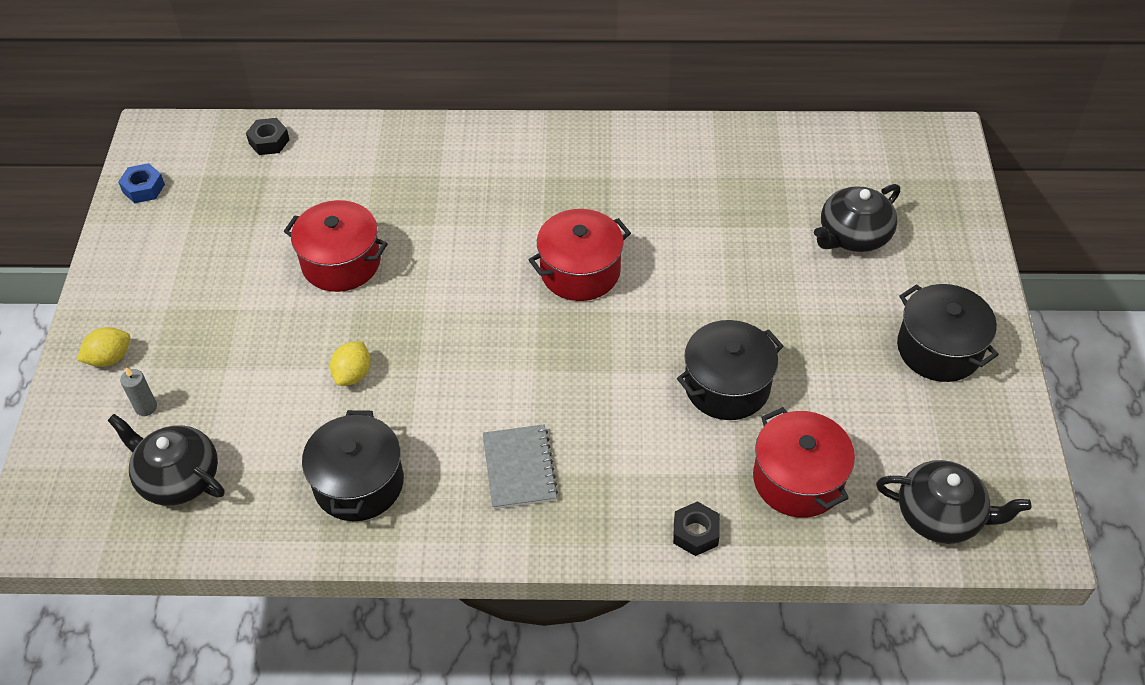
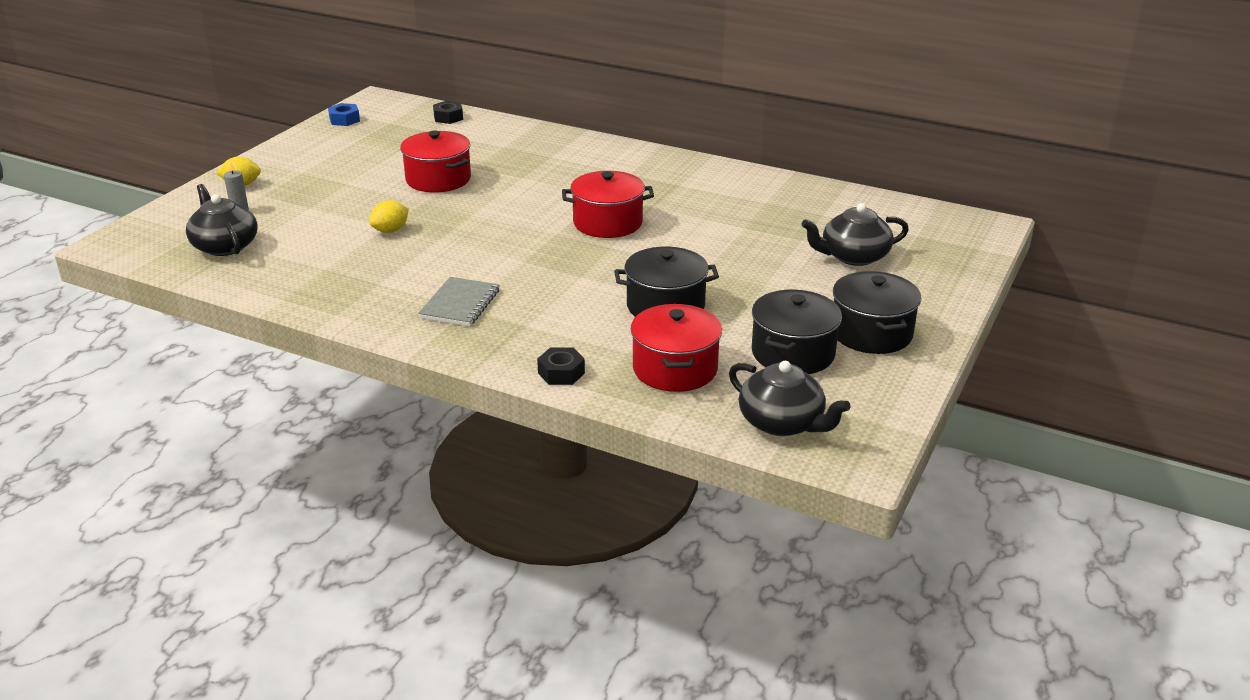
camera: 25 degrees right, 20 degrees down
black pot [302,410,404,521] -> black pot moved to [752,290,842,374]

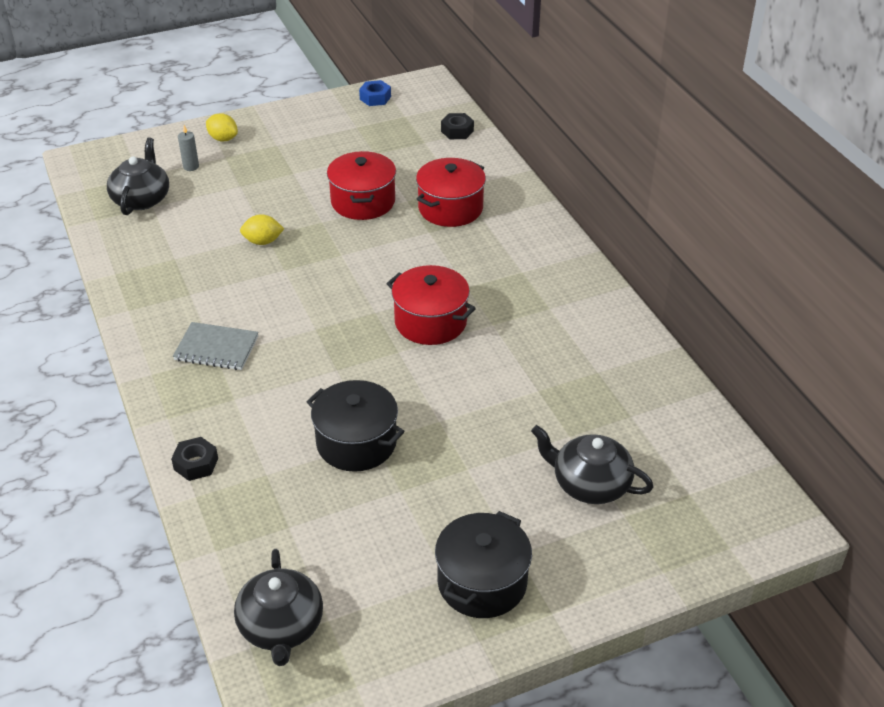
camera: 40 degrees right, 10 degrees up
grey notebook [418,277,499,326] -> grey notebook turned 45 degrees clockwise [173,322,259,370]
red pot [630,304,722,392] -> red pot moved to [416,158,486,227]
black pot [752,290,842,374] -> none

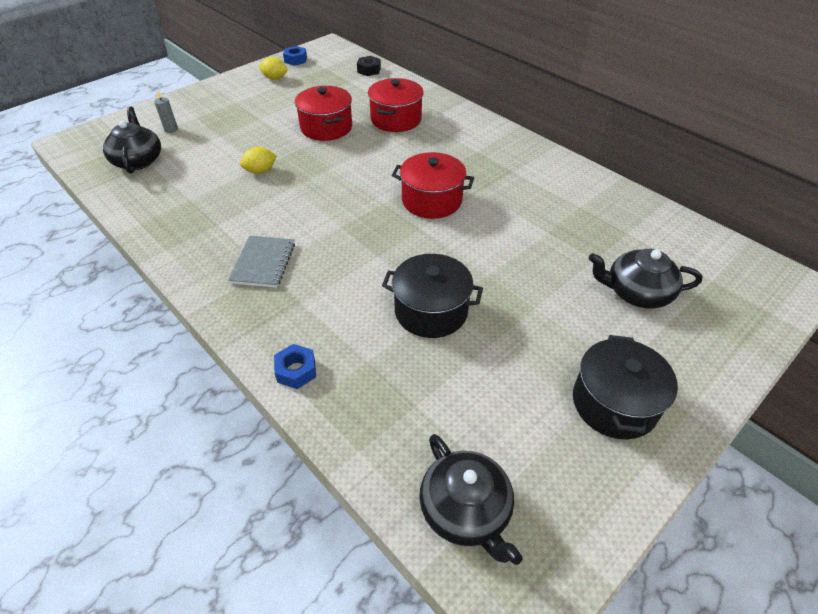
camera: 20 degrees left, 5 degrees up
black nut [171,437,218,481] -> blue nut [274,344,316,389]
grey notebook [173,322,259,370] -> grey notebook turned 75 degrees counterclockwise [228,236,295,288]
yellow lemon [206,113,238,142] -> yellow lemon moved to [259,57,287,80]

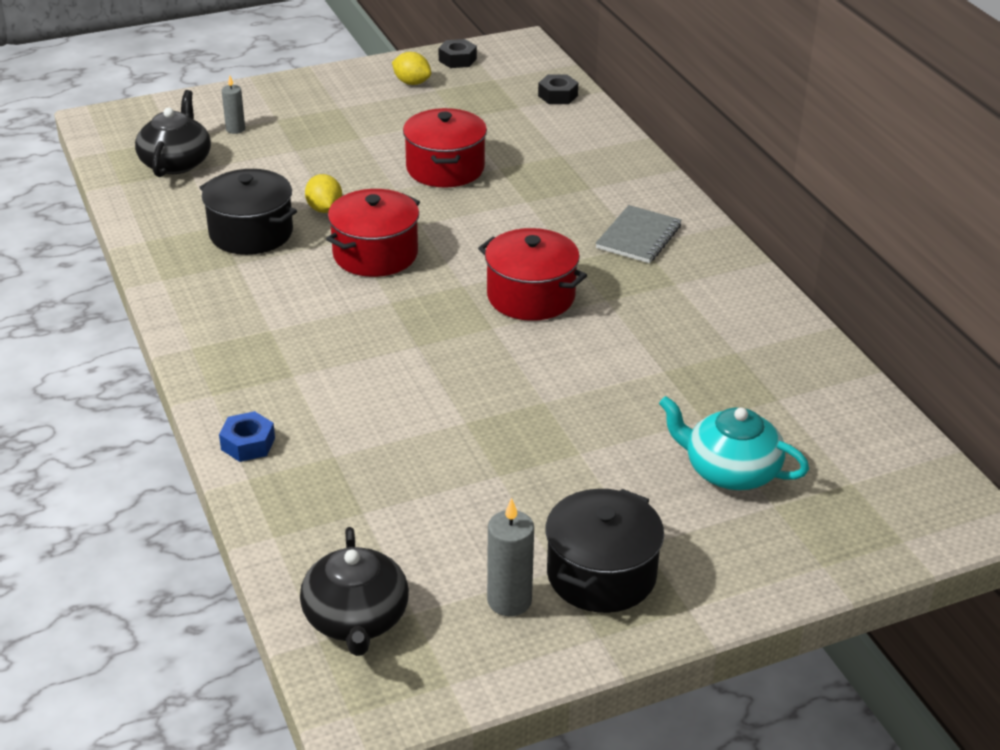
camera: 20 degrees right, 10 degrees down
grey notebook [228,236,295,288] -> grey notebook moved to [596,205,682,263]
yellow lemon [240,147,277,174] -> yellow lemon turned 75 degrees clockwise [305,174,342,213]
blue nut [283,46,307,66] -> black nut [439,39,477,68]
red pot [368,78,424,132] -> red pot moved to [326,189,420,277]
black pot [382,254,483,338] -> black pot moved to [199,169,297,255]
black teapot [589,249,702,308] -> turquoise teapot [659,396,809,490]
none -> grey candle [487,498,534,616]

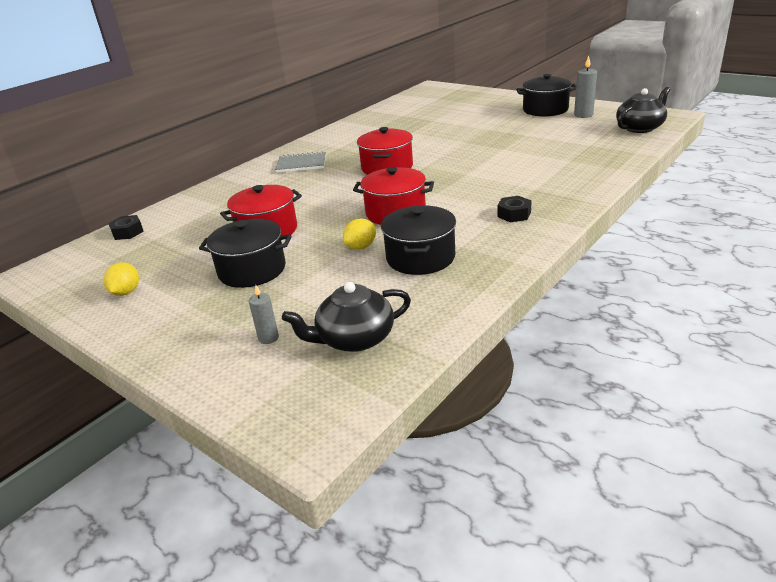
camera: 115 degrees left, 5 degrees down
blue nut [219,411,275,462] -> none
black nut [439,39,477,68] -> black nut moved to [497,196,532,222]
turquoise teapot [659,396,809,490] -> none
none -> black pot [199,219,291,288]

